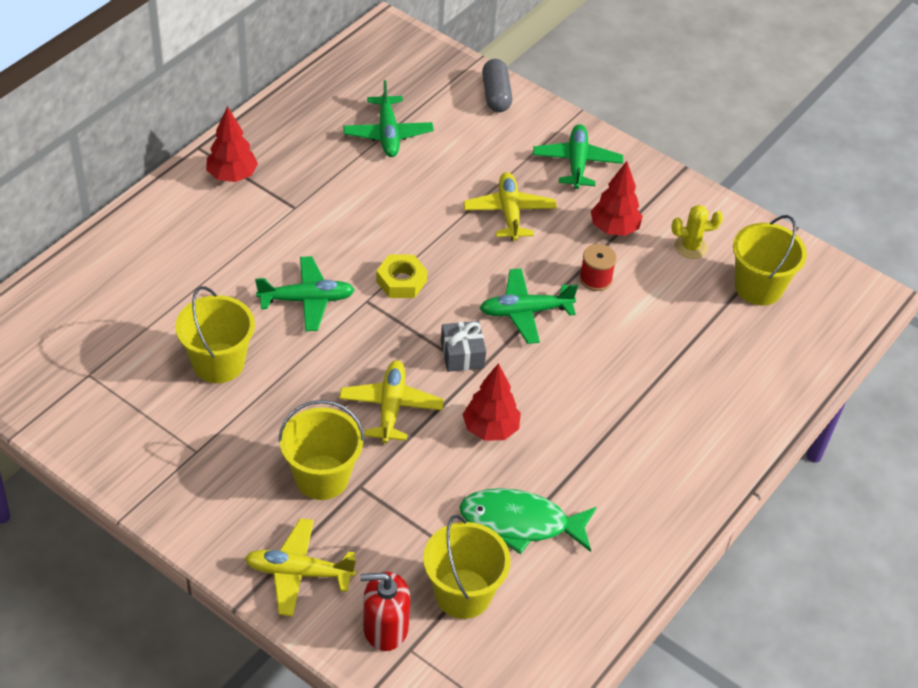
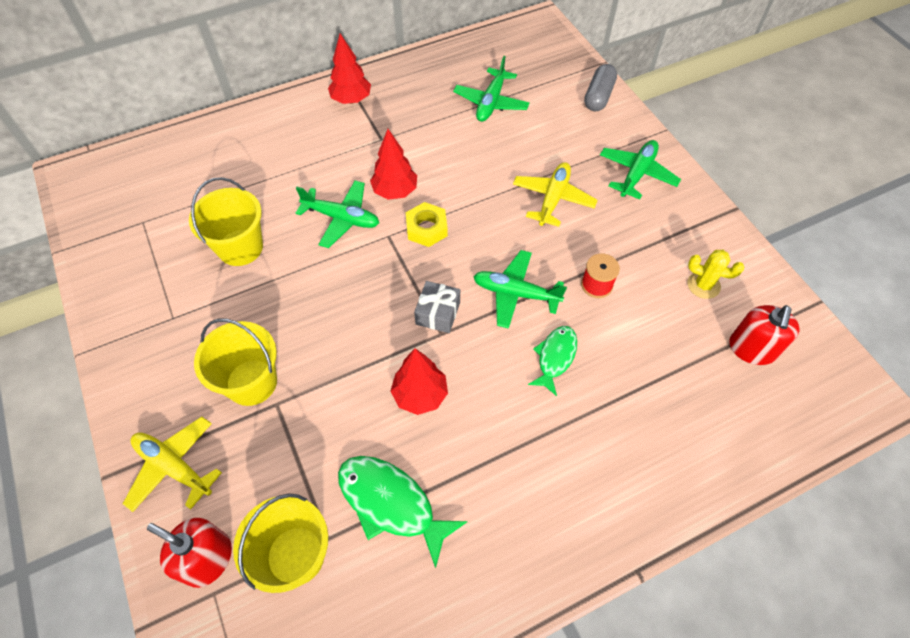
camera: 30 degrees right, 10 degrees up
yellow plane [339,360,444,443] -> none
red tree [591,161,643,236] -> red tree moved to [370,129,417,200]
yellow bucket [733,215,807,306] -> red soap dispenser [730,305,800,365]
none -> green fish [528,326,577,396]

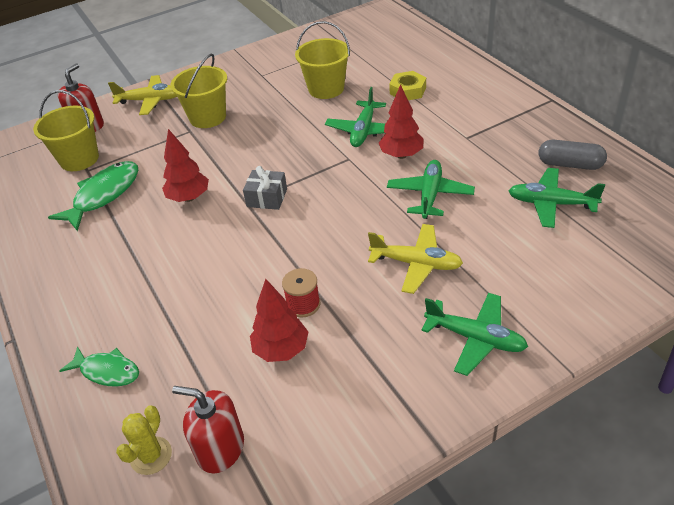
camera: 90 degrees right, 15 degrees down
yellow plane [123,416,222,512] -> yellow plane turned 60 degrees clockwise [108,75,177,115]
red tree [328,33,371,104] -> red tree moved to [250,279,308,362]
yellow nut [406,202,448,247] -> yellow nut moved to [389,71,426,100]
green plane [473,250,567,329] -> green plane moved to [387,160,475,219]
green fish [528,326,577,396] -> green fish moved to [59,346,139,386]
grey capsule [584,64,617,112] -> grey capsule moved to [539,140,607,170]
yellow cactus [687,250,744,299] -> yellow cactus moved to [116,405,172,475]

